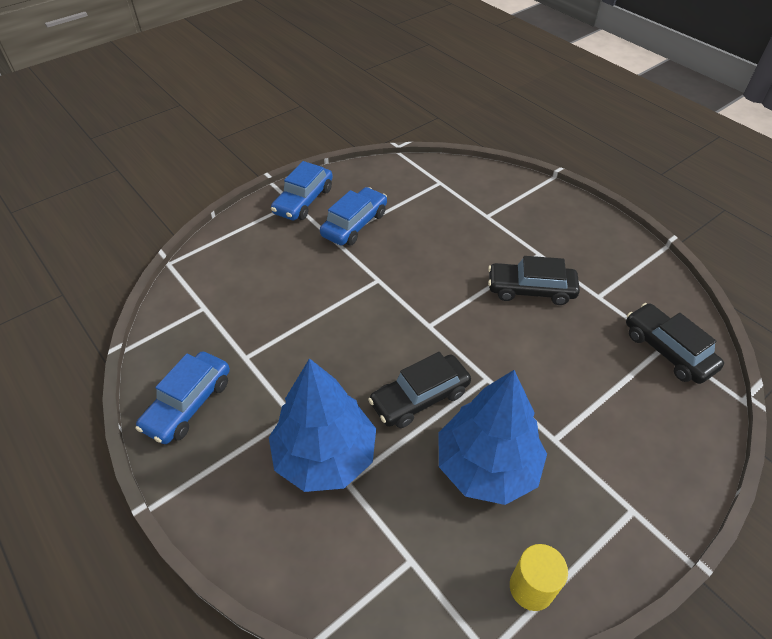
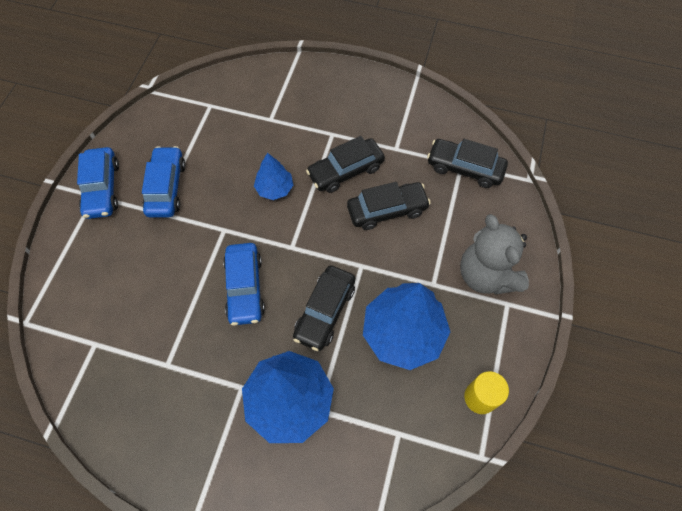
camera: 35 degrees left, 15 degrees up
blue car [135,351,230,444] -> blue car moved to [223,243,265,326]
none -> blue tree [254,153,293,200]
none -> black car [347,182,431,230]
none -> grey teddy bear [460,214,529,295]

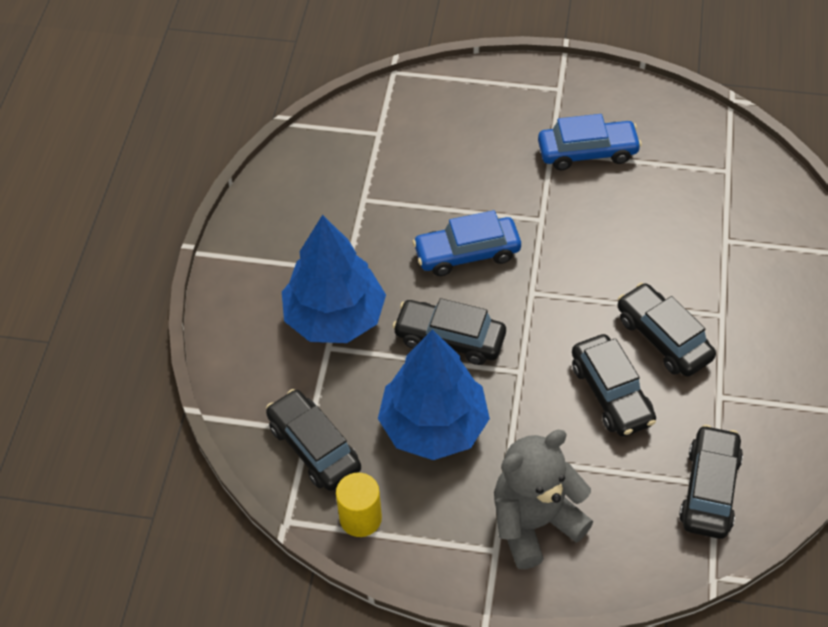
camera: 85 degrees right, 10 degrees down
blue car [77,147,119,219] -> none
blue tree [254,153,293,200] -> none
none -> black car [266,389,361,491]

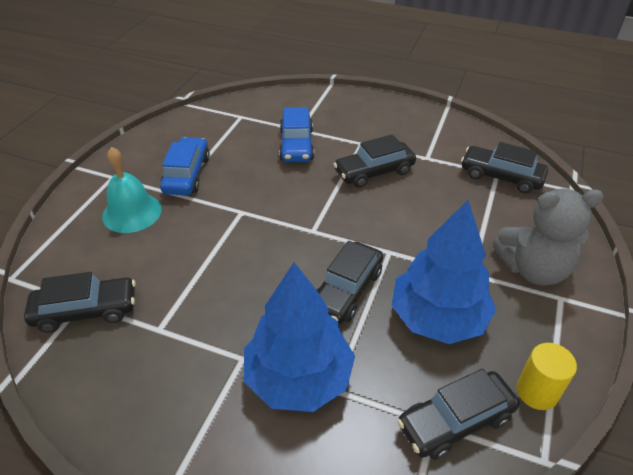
camera: 80 degrees left, 10 degrees down
blue car [412,210,521,276] -> blue car moved to [279,107,314,162]
grey teddy bear [494,430,593,569] -> grey teddy bear turned 75 degrees counterclockwise [493,189,604,286]
black car [572,334,656,437] -> black car moved to [24,272,136,333]
none -> turquoise bell [102,147,162,233]

